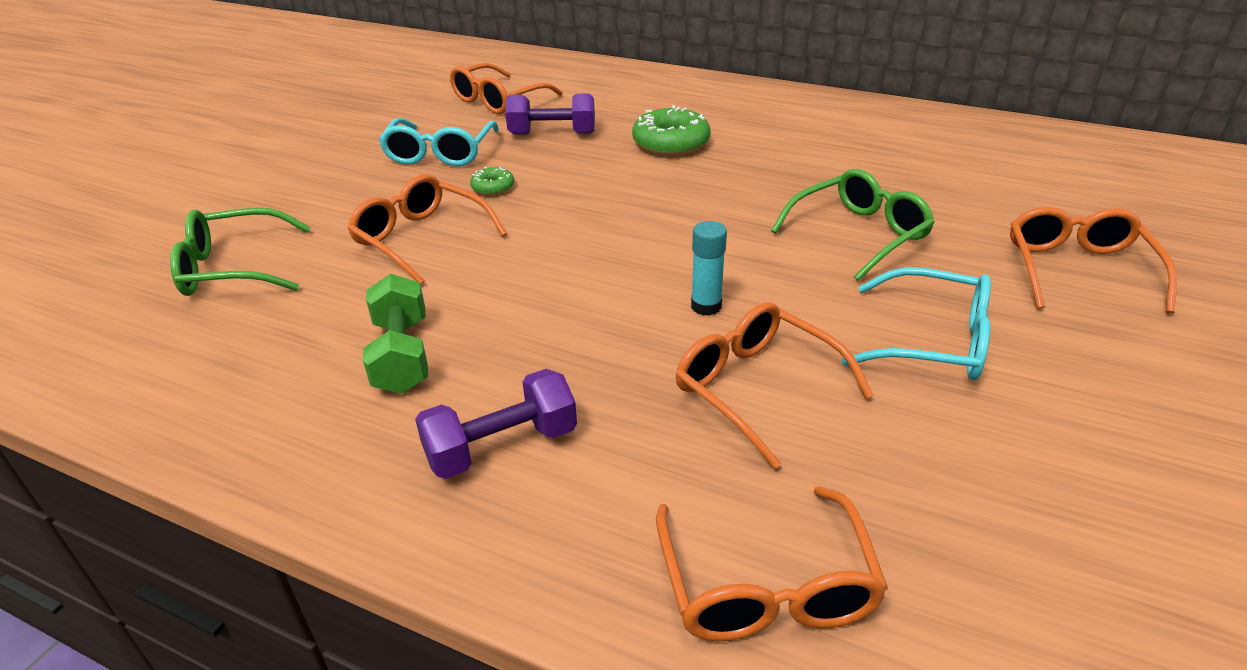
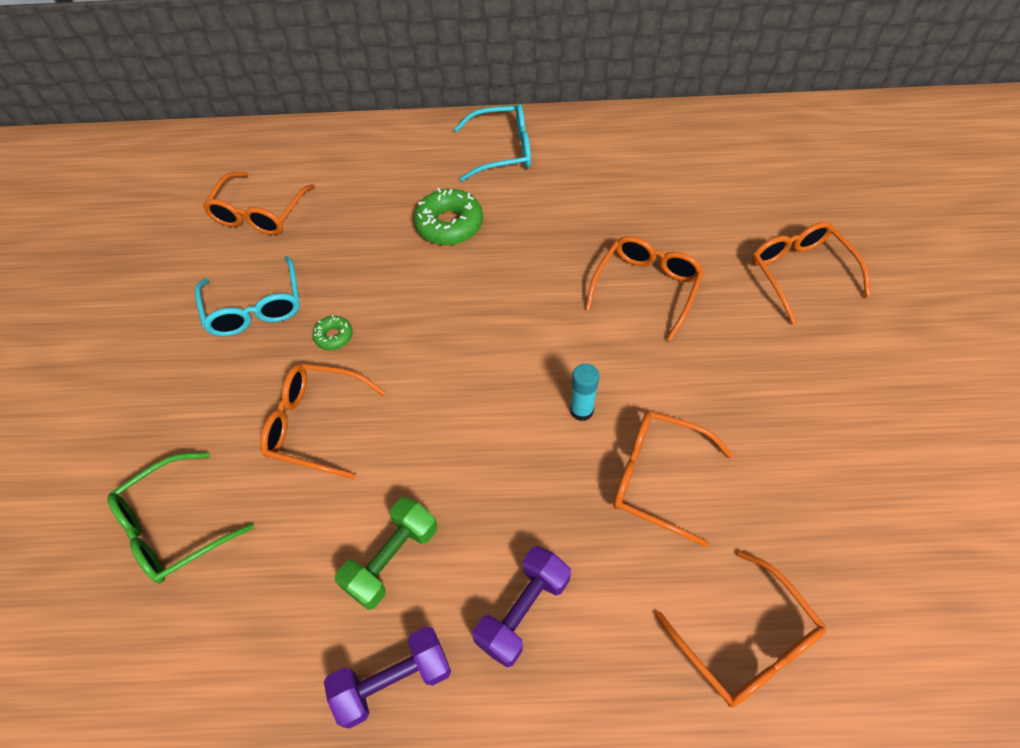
camera: 25 degrees left, 20 degrees up
green dumbbell [363,274,428,394] -> green dumbbell turned 75 degrees clockwise [335,497,437,610]
purple dumbbell [505,93,595,135] -> purple dumbbell moved to [324,626,451,729]
green glasses [771,169,935,281] -> orange glasses [585,236,704,342]
turquoise glasses [842,267,991,380] -> turquoise glasses moved to [454,104,531,181]

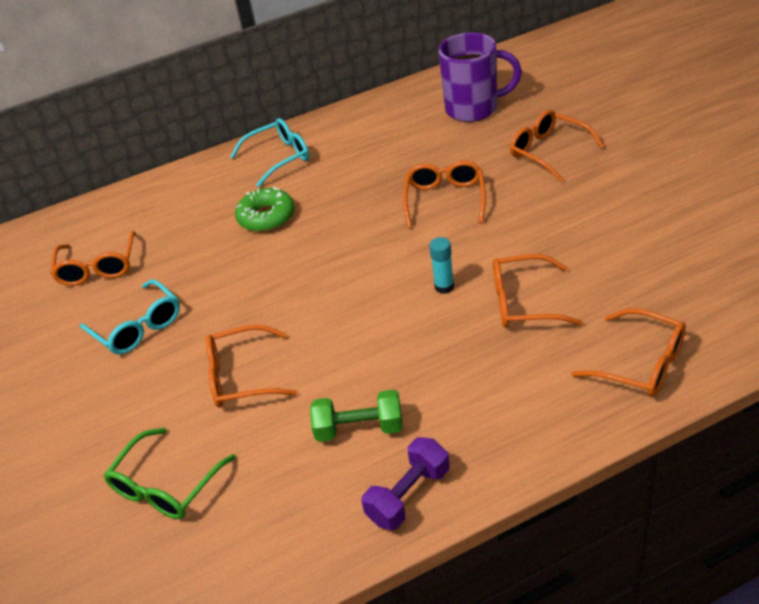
camera: 20 degrees left, 15 degrees down
green donut [312,315,353,350] -> none
green dumbbell [335,497,437,610] -> green dumbbell turned 75 degrees clockwise [310,390,403,442]
purple dumbbell [473,546,571,667] -> none
none -> purple mug [438,33,522,122]

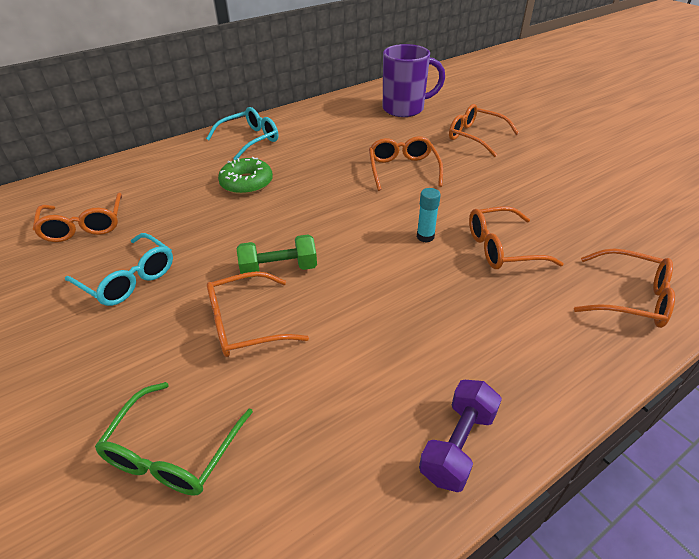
camera: 15 degrees left, 0 degrees up
green dumbbell [310,390,403,442] -> green dumbbell moved to [237,234,317,278]

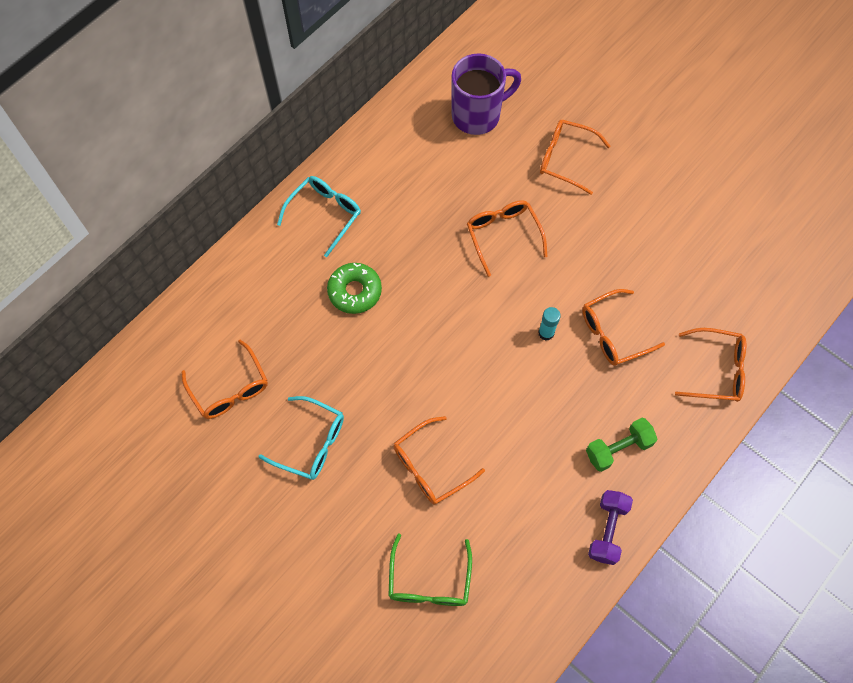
camera: 15 degrees left, 25 degrees up
green dumbbell [237,234,317,278] -> green dumbbell moved to [586,418,657,472]

